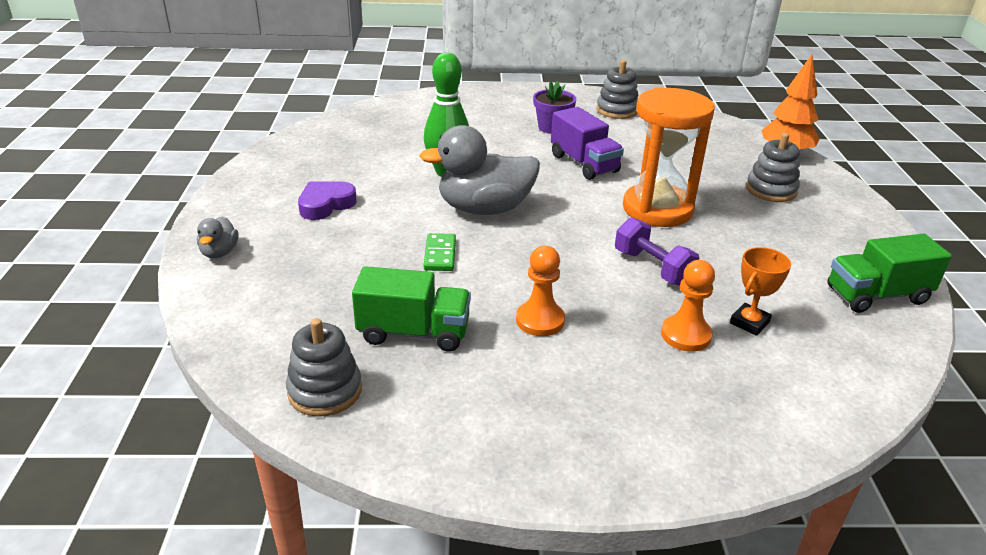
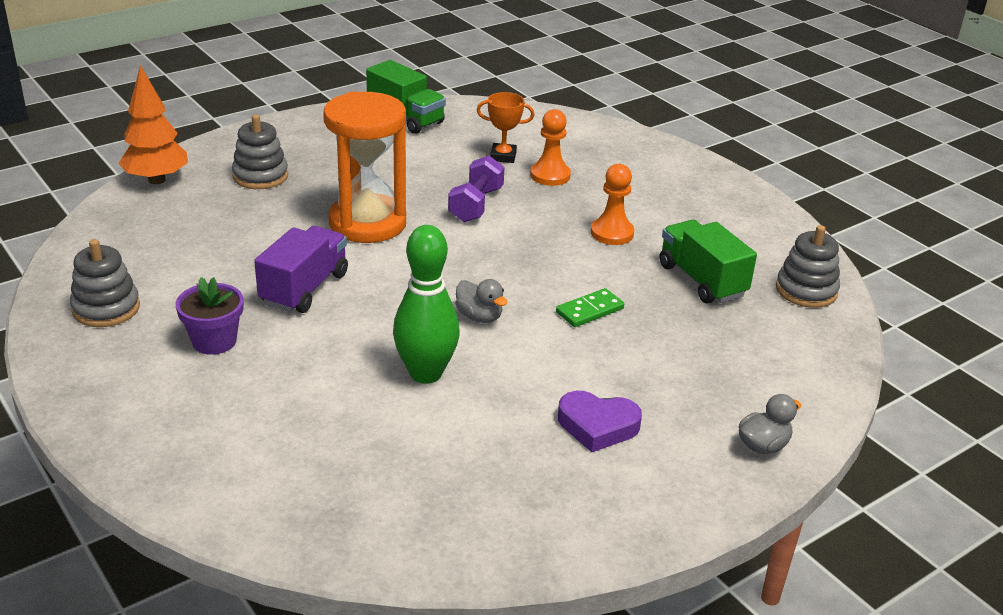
camera: 125 degrees left, 0 degrees up
grey duck [419,125,540,215] -> grey duck [455,279,508,323], size x0.46

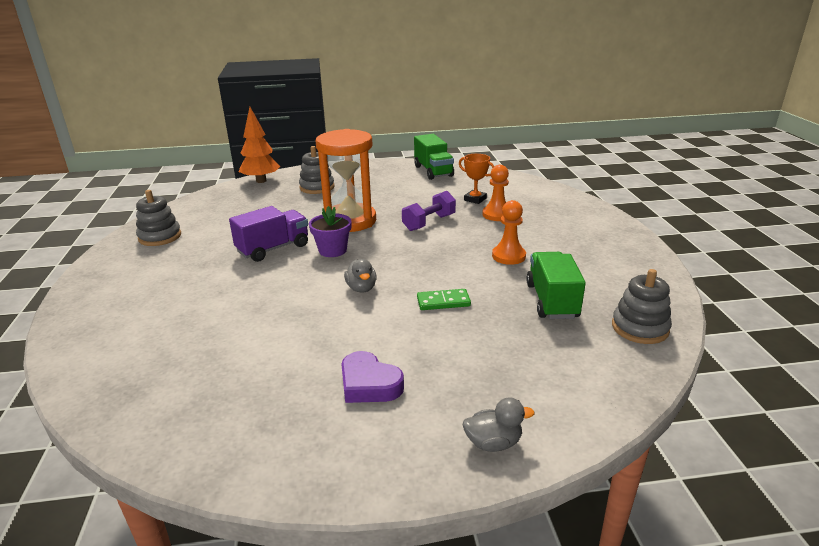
camera: 30 degrees right, 5 degrees down
purple flower pot [176,277,244,355] -> purple flower pot moved to [309,206,352,257]
green bowling pin [393,225,460,384] -> none

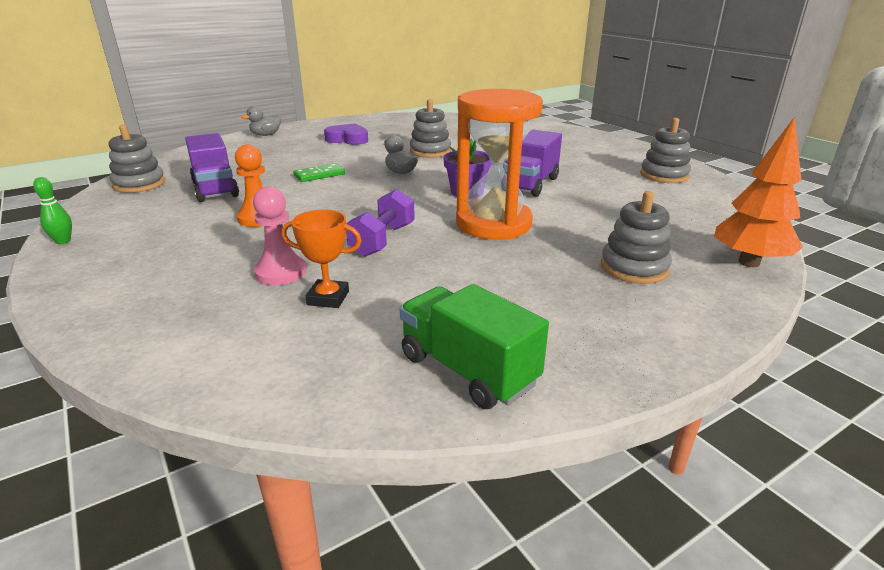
camera: 155 degrees right, 0 degrees up
orange pawn [482,165,509,221] -> pink pawn [253,187,306,285]
green truck [526,252,586,319] -> purple truck [185,133,239,202]
none -> green bowling pin [33,177,72,244]
none -> grey stacking toy [410,99,451,158]

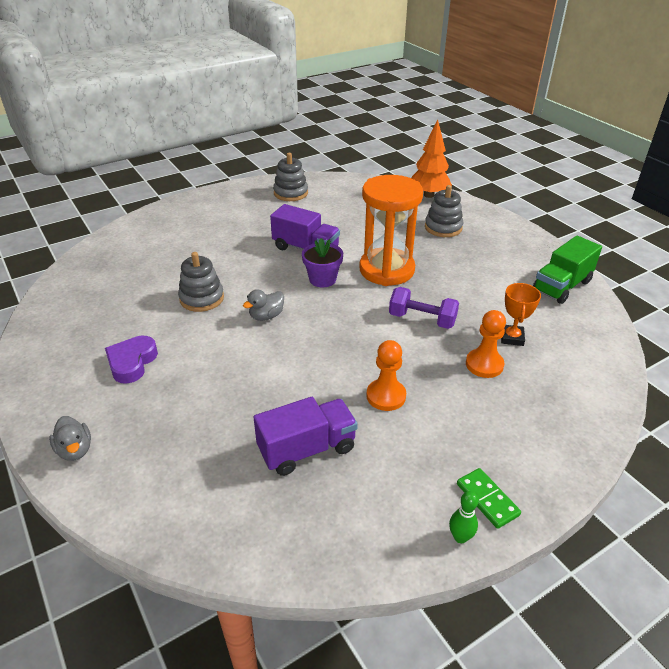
camera: 90 degrees left, 10 degrees up
grey stacking toy [109,125,165,193] -> none
pink pawn [253,187,306,285] -> orange pawn [466,310,506,378]
green domino [293,163,345,182] -> green domino moved to [457,468,521,529]

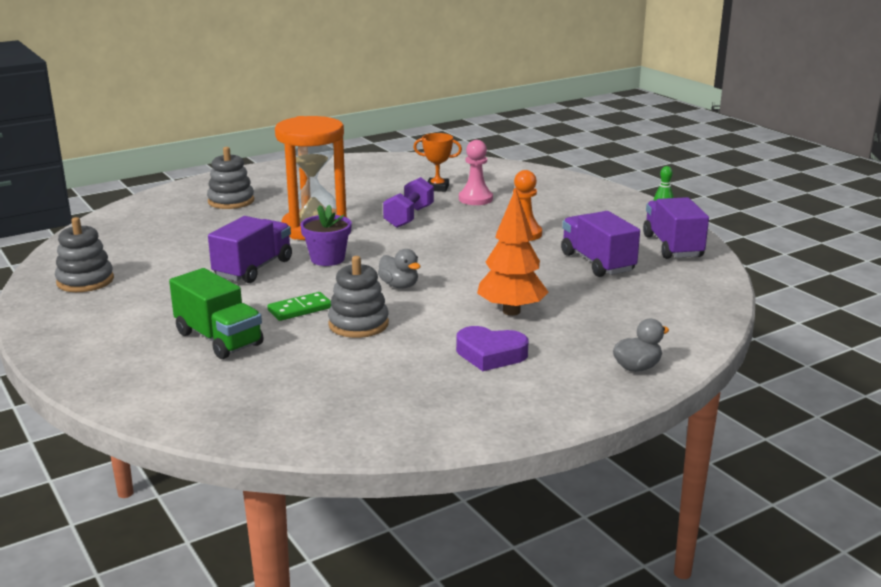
camera: 90 degrees left, 15 degrees down
orange tree [411,120,452,198] -> orange tree moved to [477,188,548,316]
green domino [457,468,521,529] -> green domino moved to [268,292,331,321]
orange pawn [466,310,506,378] -> pink pawn [459,140,493,205]
green truck [533,236,602,304] -> green truck moved to [169,268,263,359]
none -> purple truck [643,197,709,259]

